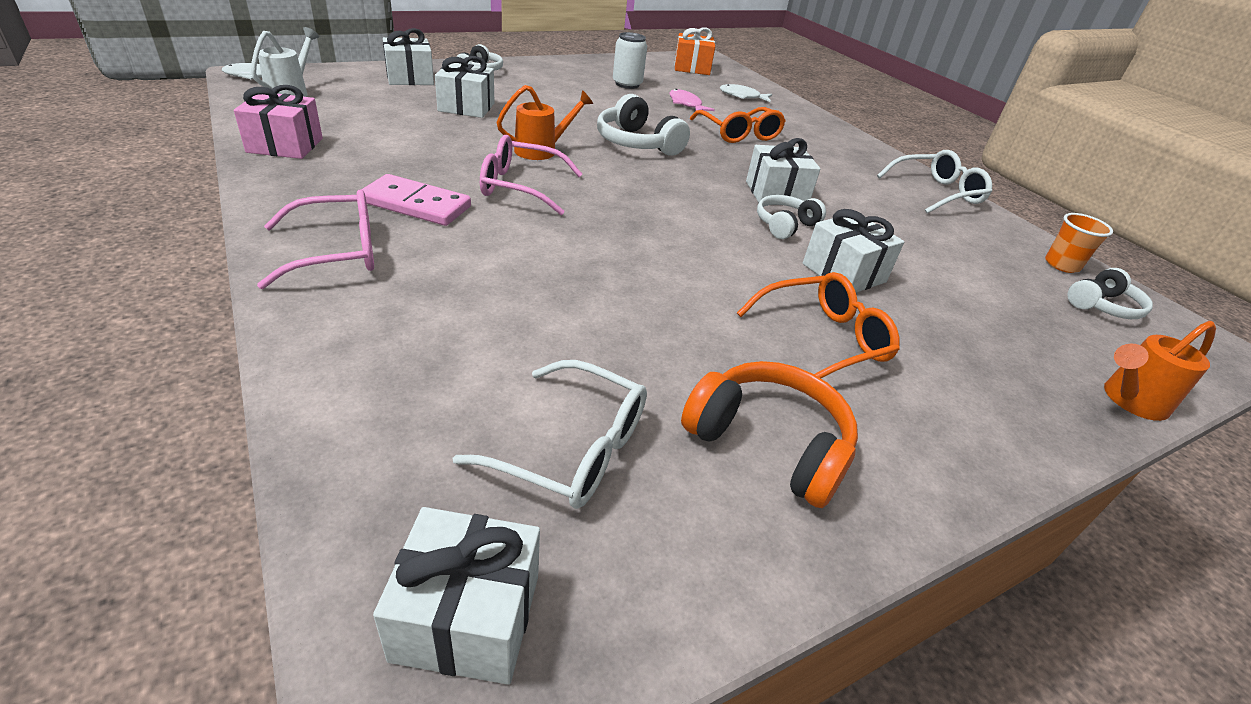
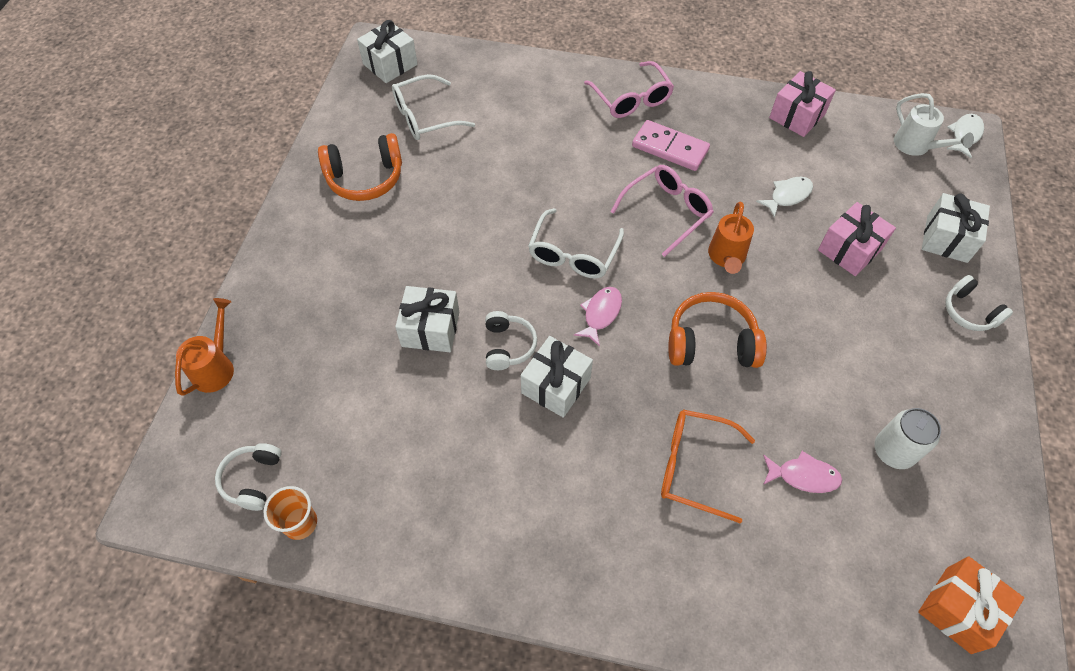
camera: 135 degrees right, 20 degrees up
pink glasses [257,189,374,289] -> pink glasses turned 45 degrees counterclockwise [584,61,674,118]
pink domino [361,174,471,226] -> pink domino turned 60 degrees clockwise [632,120,710,171]
white gift [435,56,495,118] -> pink gift [818,202,896,276]
white headphones [597,94,690,156] -> orange headphones [668,292,767,368]
white fish [720,84,772,102] -> white fish moved to [756,177,813,218]
orange glasses [737,272,900,378] -> none
white glasses [877,150,992,213] -> white glasses moved to [528,208,624,278]
none -> pink fish [574,287,622,347]

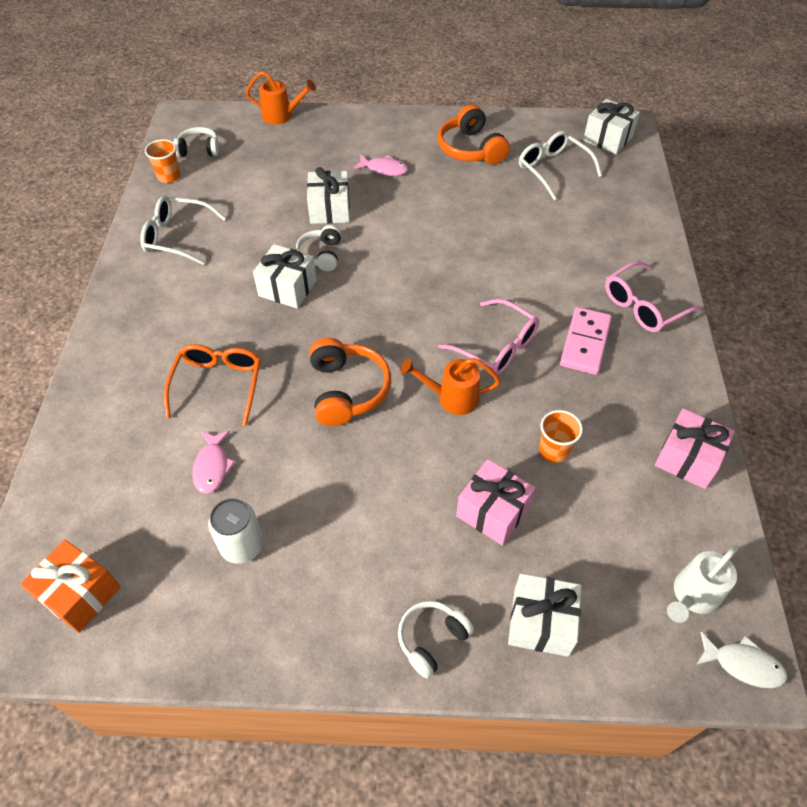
camera: 80 degrees right, 5 degrees down
white headphones [485,311,537,370] -> white headphones turned 105 degrees clockwise [296,225,341,271]
white glasses [528,208,624,278] -> white glasses moved to [140,196,226,265]
pink fish [574,287,622,347] -> pink fish moved to [353,154,408,176]
white fish [756,177,813,218] -> orange cup [539,410,583,463]

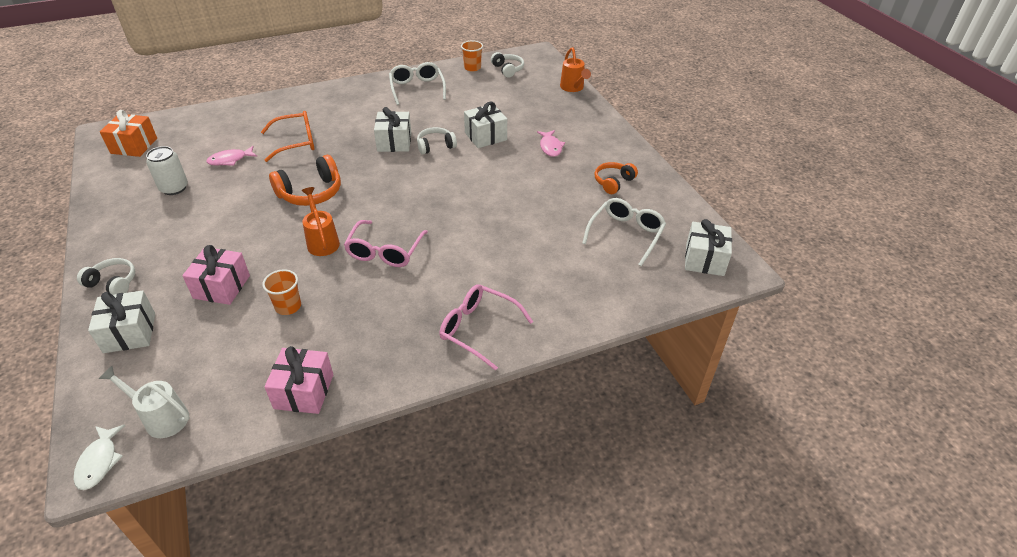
camera: 65 degrees right, 10 degrees down
orange headphones [438,105,510,165] -> orange headphones [595,162,638,194], size x0.63
pink domino [560,307,612,375] -> none

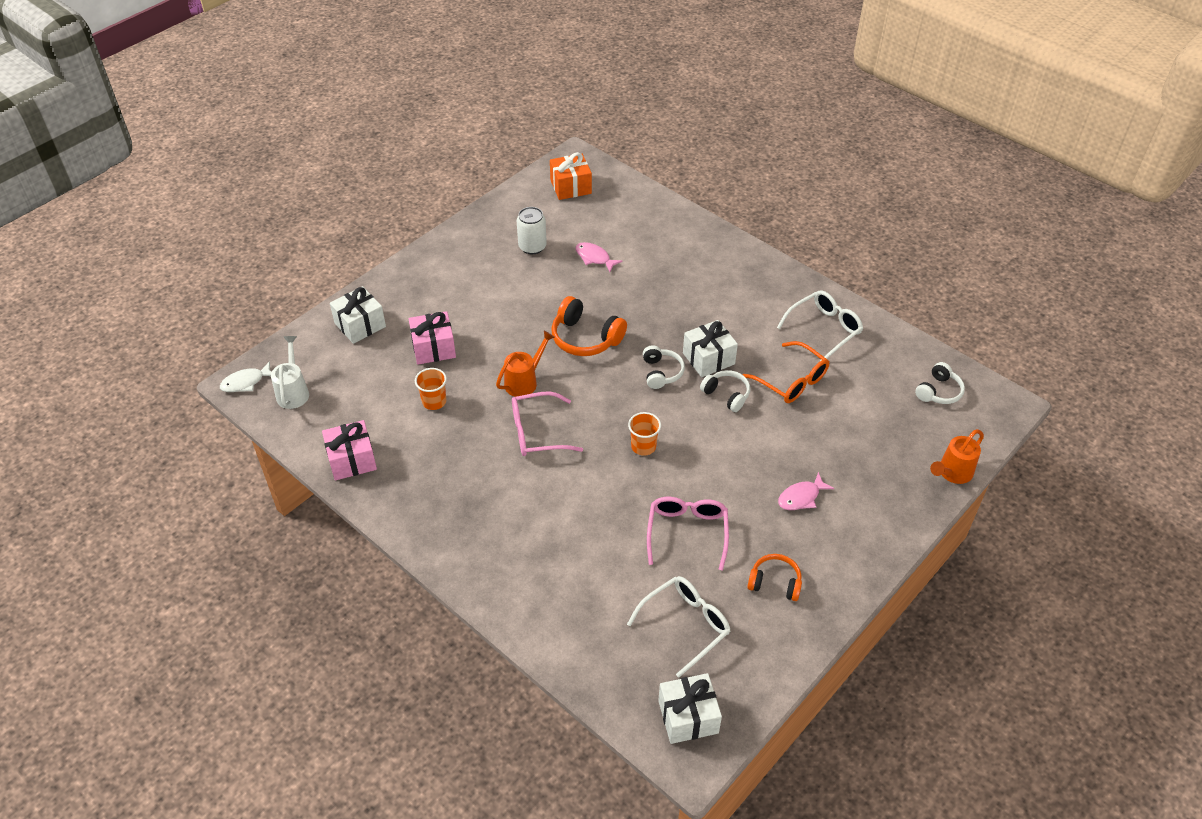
camera: 65 degrees right, 5 degrees up
white headphones [77,258,135,295] -> white headphones moved to [643,345,685,389]
orange glasses [261,111,314,162] -> orange glasses moved to [742,341,830,403]
pink glasses [440,284,533,371] -> pink glasses moved to [647,497,729,570]
orange cup [461,40,483,72] -> orange cup moved to [628,412,661,456]
white gift [464,102,507,148] -> none
white glasses [582,198,666,266] -> white glasses turned 45 degrees counterclockwise [627,576,730,677]

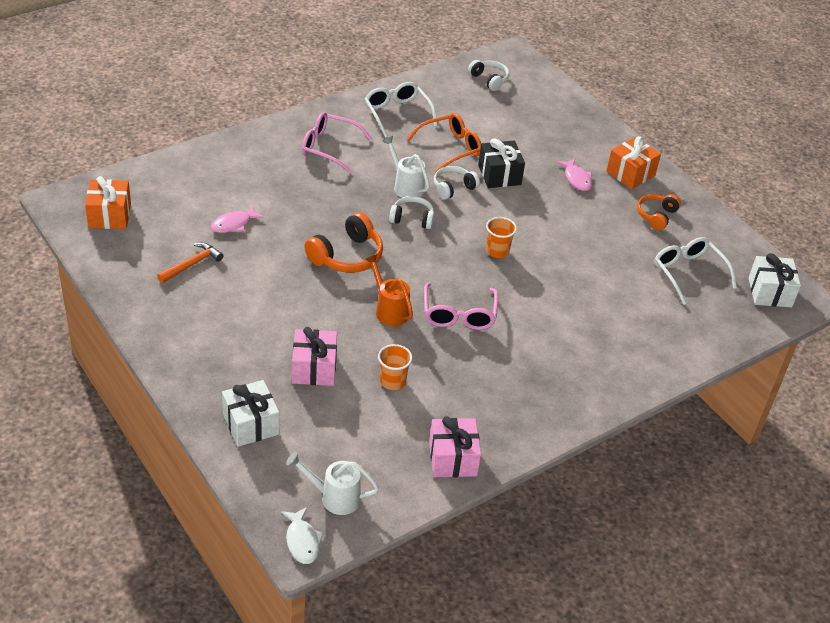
camera: 80 degrees left, 5 degrees down
white can [517,207,547,254] -> orange hammer [157,242,224,283]
pink glasses [647,497,729,570] -> pink glasses moved to [302,112,372,173]
white gift [683,320,738,377] -> white watering can [382,136,430,198]
orange watering can [930,429,984,484] -> none
none -> black gift [478,138,525,188]
none -> orange gift [606,136,661,189]

